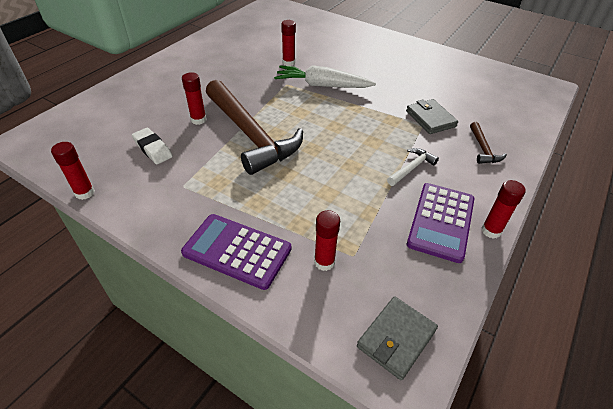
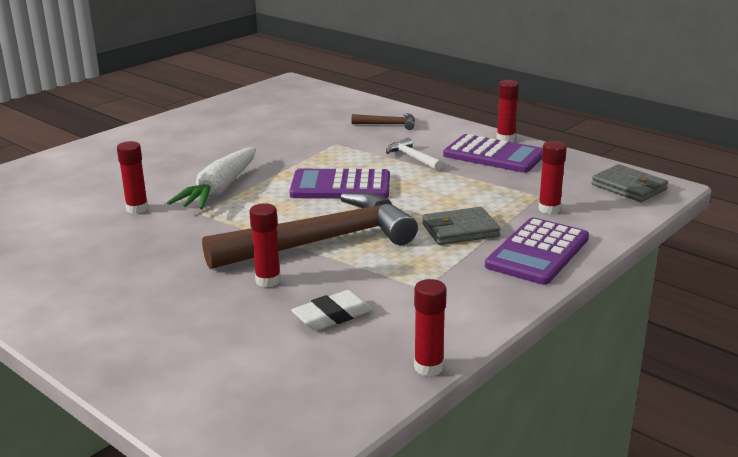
camera: 80 degrees left, 20 degrees down
grey wallet [406,99,458,134] -> grey wallet moved to [422,207,500,245]
none -> purple calculator [289,169,390,199]

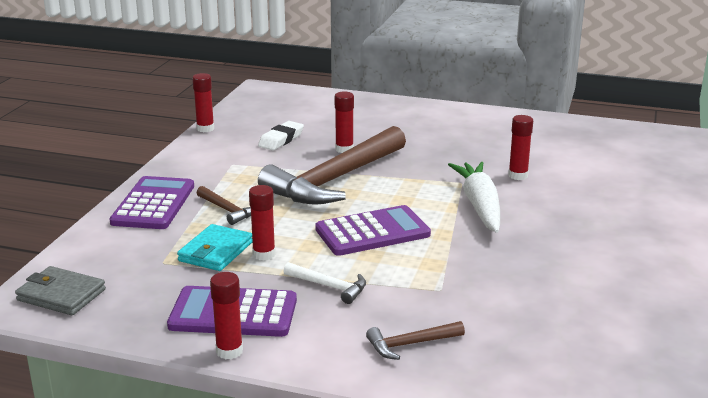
camera: 155 degrees right, 0 degrees up
grey wallet [422,207,500,245] -> brown hammer [197,186,251,225]
red glue stick [538,141,567,214] -> red glue stick moved to [249,185,276,260]
none -> turquoise wallet [177,224,253,271]

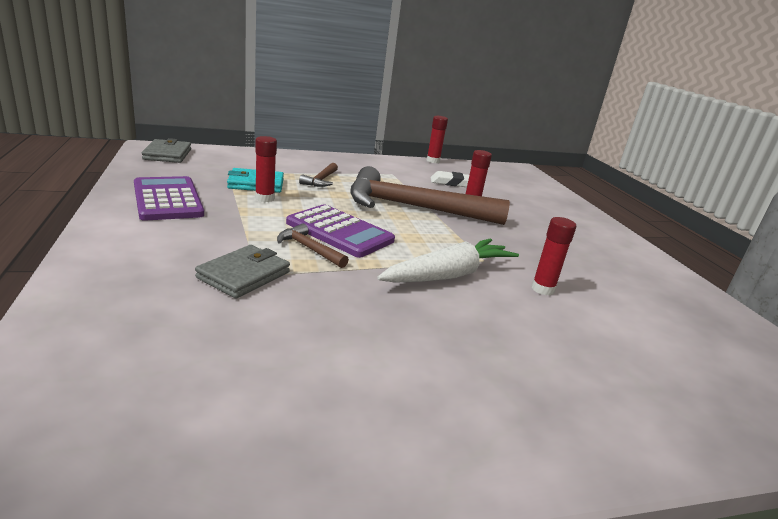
camera: 55 degrees right, 0 degrees up
purple calculator [110,176,194,229] -> none
red glue stick [210,272,243,359] -> none
white hammer [284,262,366,304] -> none
brown hammer [366,321,465,360] -> brown hammer moved to [277,224,349,268]
none -> grey wallet [195,245,290,298]

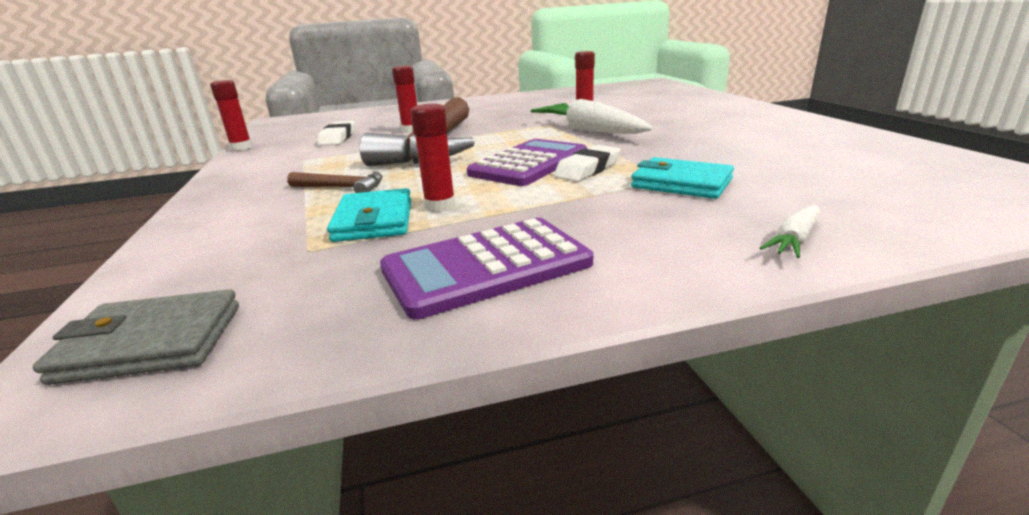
camera: 85 degrees left, 0 degrees up
grey wallet [195,245,290,298] -> turquoise wallet [631,157,734,199]
brown hammer [277,224,349,268] -> white eraser [554,145,621,182]
none -> white carrot [760,205,820,258]

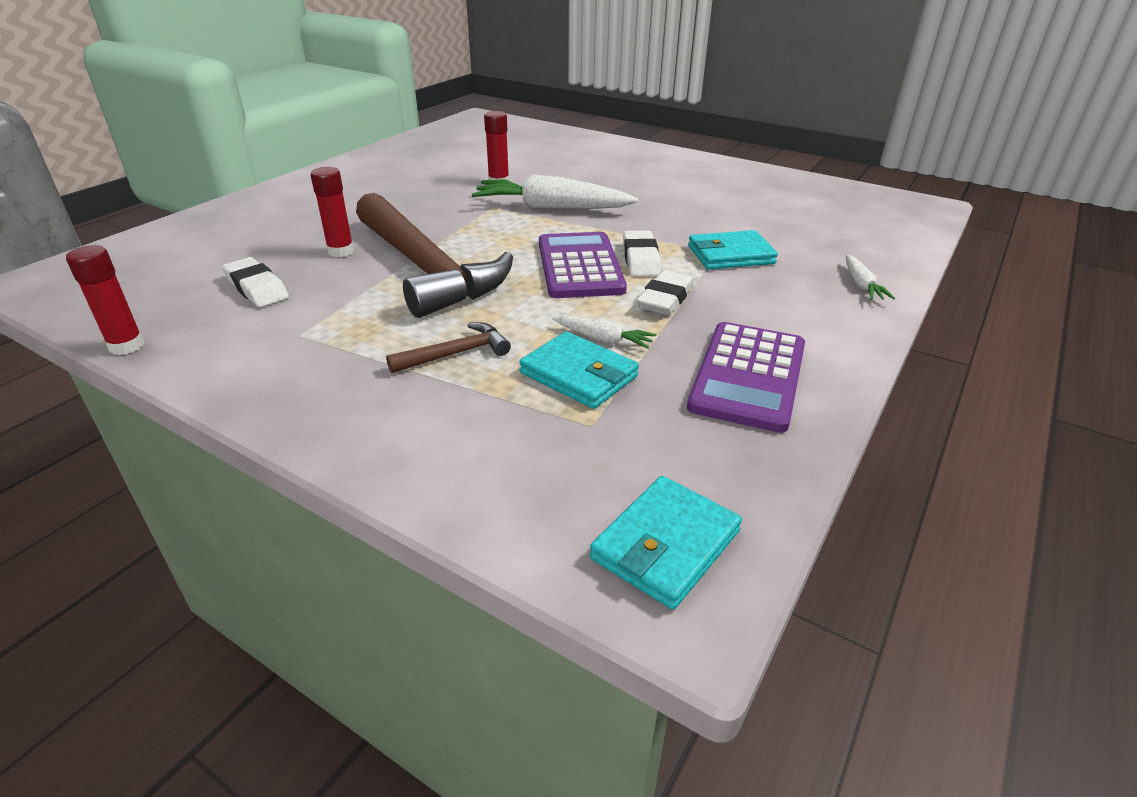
camera: 45 degrees left, 10 degrees up
grey wallet [33,289,239,385] -> turquoise wallet [590,476,742,610]
red glue stick [410,104,456,213] -> white carrot [552,315,657,349]
none -> white eraser [636,270,694,315]

